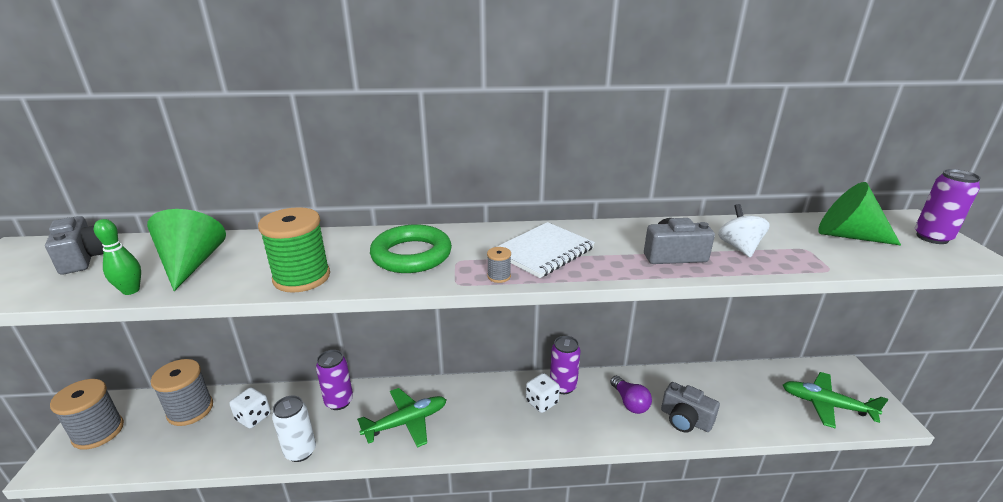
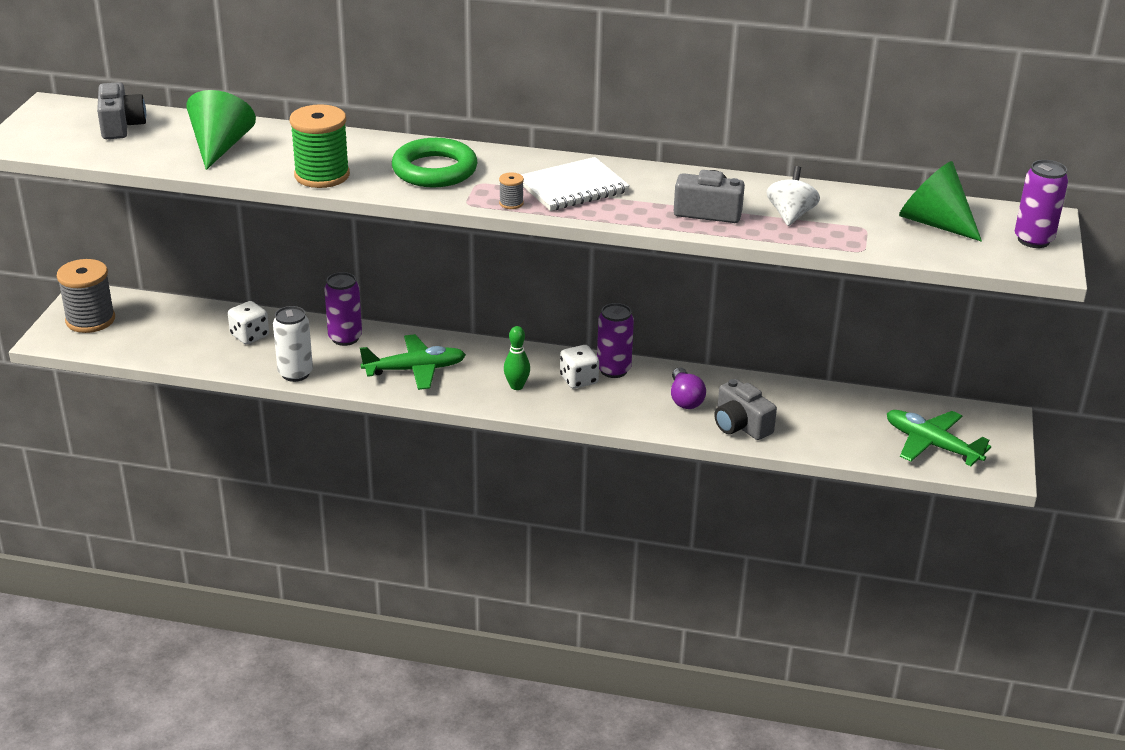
camera: 15 degrees right, 5 degrees up
green bowling pin [94,219,141,295] -> green bowling pin moved to [504,326,530,390]
grey spool [151,359,213,426] -> none

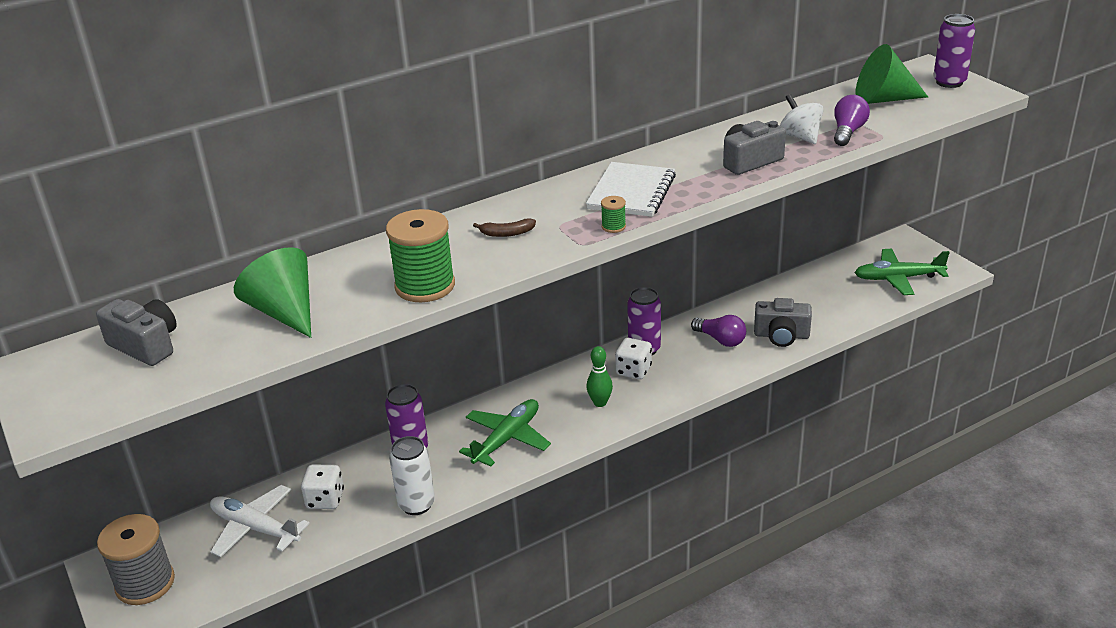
camera: 40 degrees left, 0 degrees up
green ring [392,138,478,187] -> brown banana [473,218,536,237]
grey spool [499,172,524,209] -> green spool [601,196,626,233]
none -> white plane [210,485,310,557]
none -> purple light bulb [834,95,870,146]

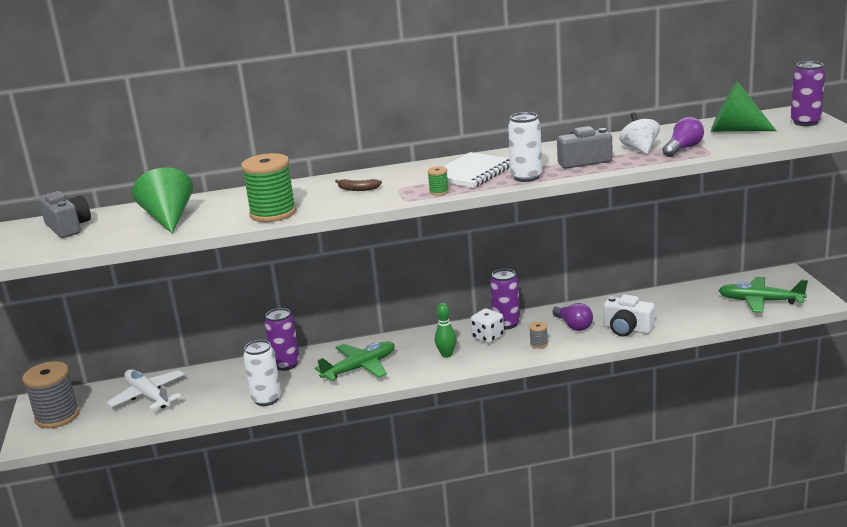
camera: 20 degrees right, 10 degrees down
white dice [301,464,344,509] -> none
grey camera [754,298,812,347] -> white camera [603,295,655,337]
none -> white can [508,112,542,182]
none -> grey spool [529,322,548,349]

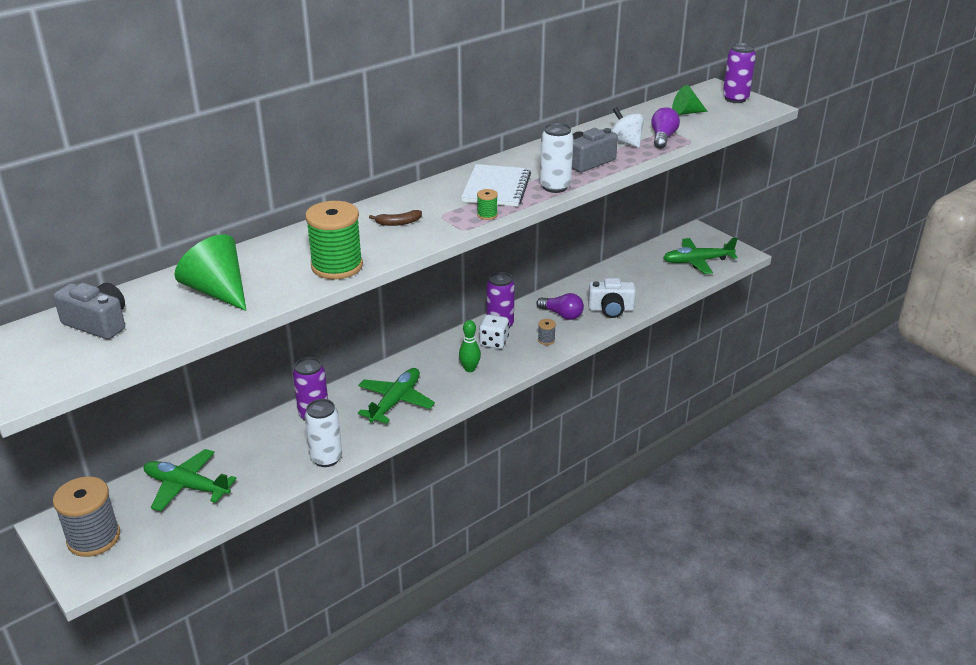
camera: 30 degrees left, 10 degrees up
white plane [107,369,185,410] -> green plane [144,449,237,511]
green cone [711,81,777,132] -> green cone [672,85,708,115], size x0.61

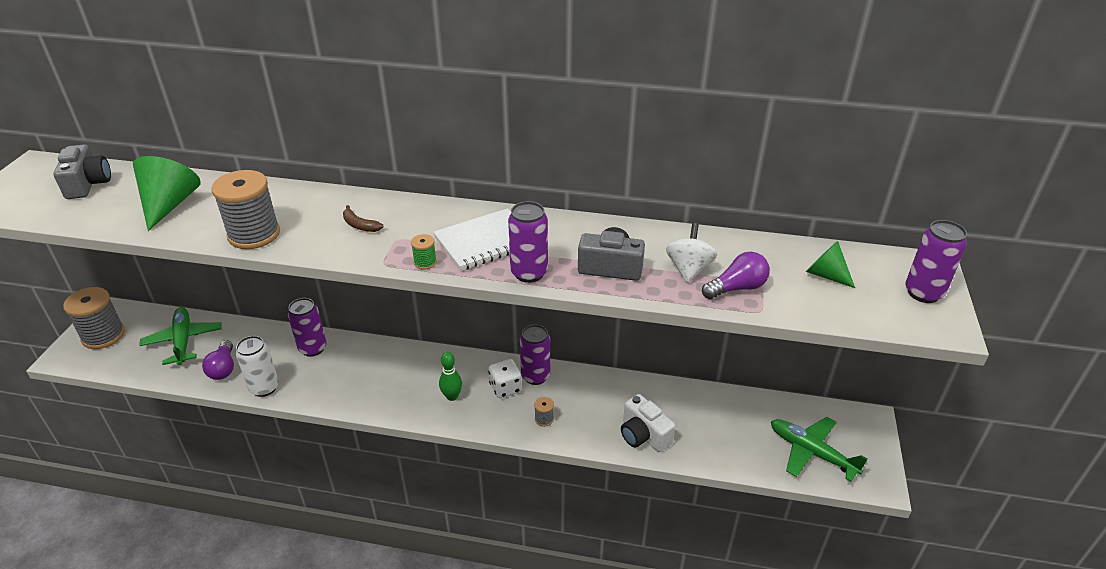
camera: 50 degrees right, 5 degrees up
green spool [305,201,363,279] -> grey spool [211,170,280,249]
green plane [358,368,435,424] -> none
purple light bulb [536,293,584,320] -> purple light bulb moved to [202,340,234,380]
white can [540,123,574,193] -> purple can [508,201,548,283]

